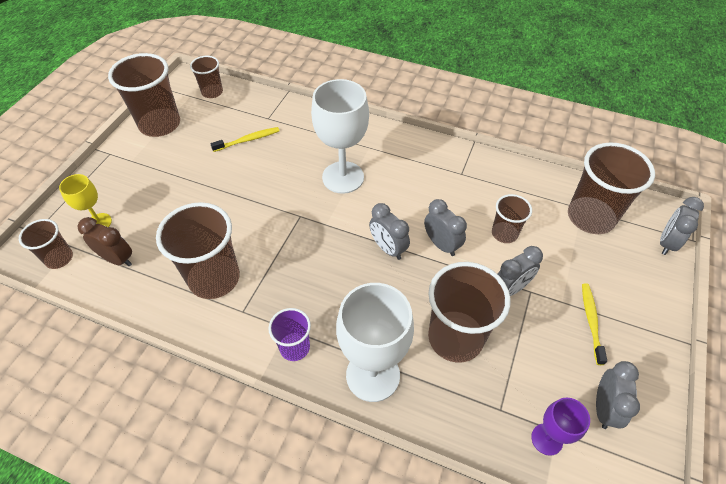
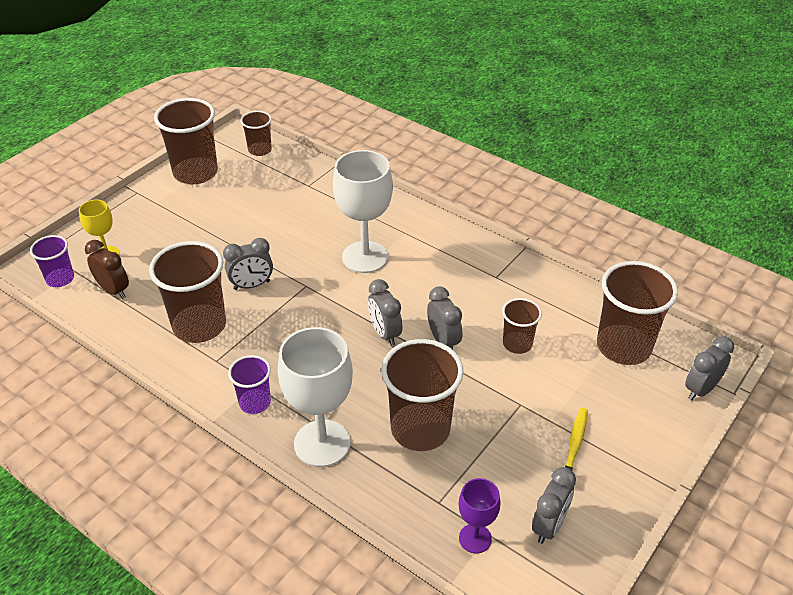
camera: 15 degrees right, 10 degrees down
brown cup [19,219,73,269] -> purple cup [30,235,74,287]
yellow toothbrush [210,127,279,152] -> none
grey clock [498,246,543,296] -> grey clock moved to [223,238,273,290]

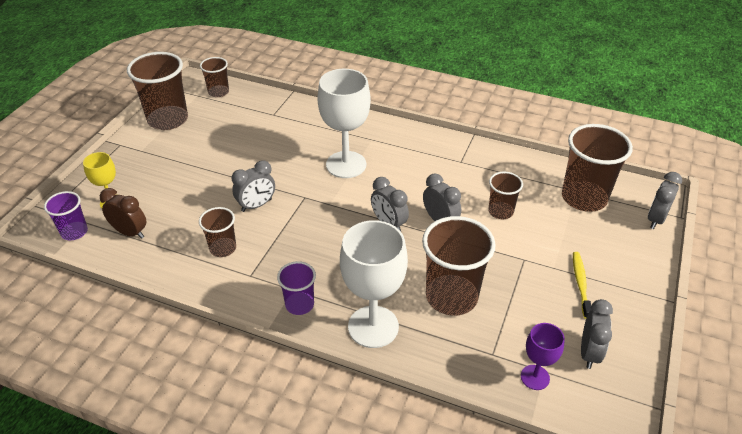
camera: 15 degrees left, 0 degrees up
brown cup [149,241,226,343] -> brown cup [199,207,236,257], size x0.55

